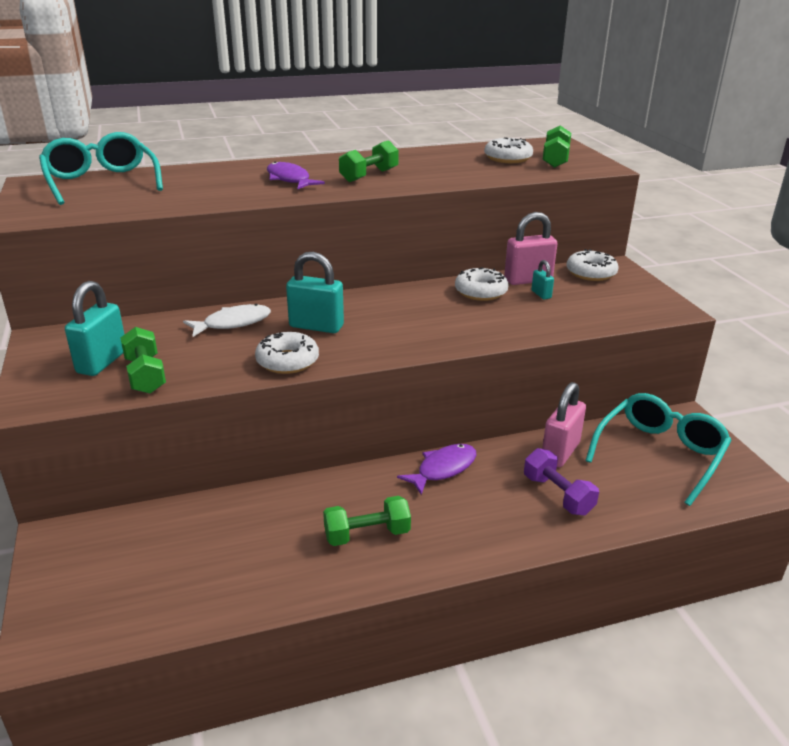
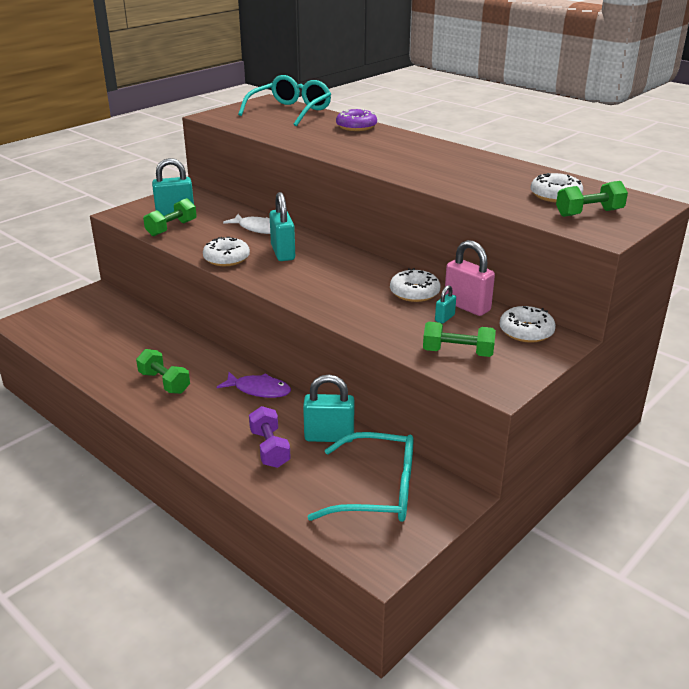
camera: 60 degrees right, 0 degrees up
purple fish [267,161,325,189] -> none
green dumbbell [339,140,399,182] -> green dumbbell moved to [423,322,496,357]
purple dumbbell [524,448,599,515] -> purple dumbbell turned 45 degrees counterclockwise [249,406,291,468]
pink padlock [542,382,586,467] -> turquoise padlock [303,375,354,442]
none -> purple donut [336,109,377,131]

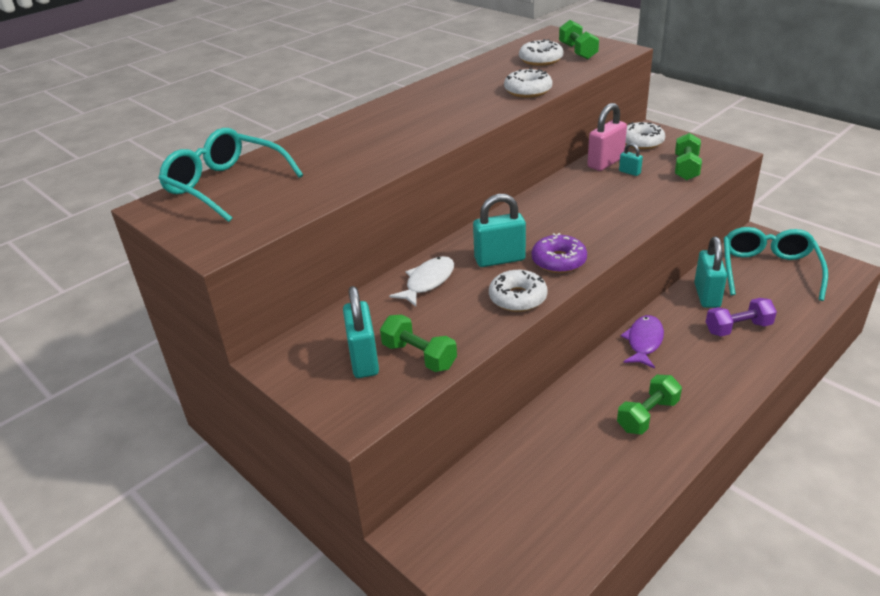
camera: 85 degrees left, 5 degrees up
purple donut [336,109,377,131] -> purple donut moved to [532,233,587,273]
white donut [390,268,441,302] -> white donut moved to [504,68,552,98]

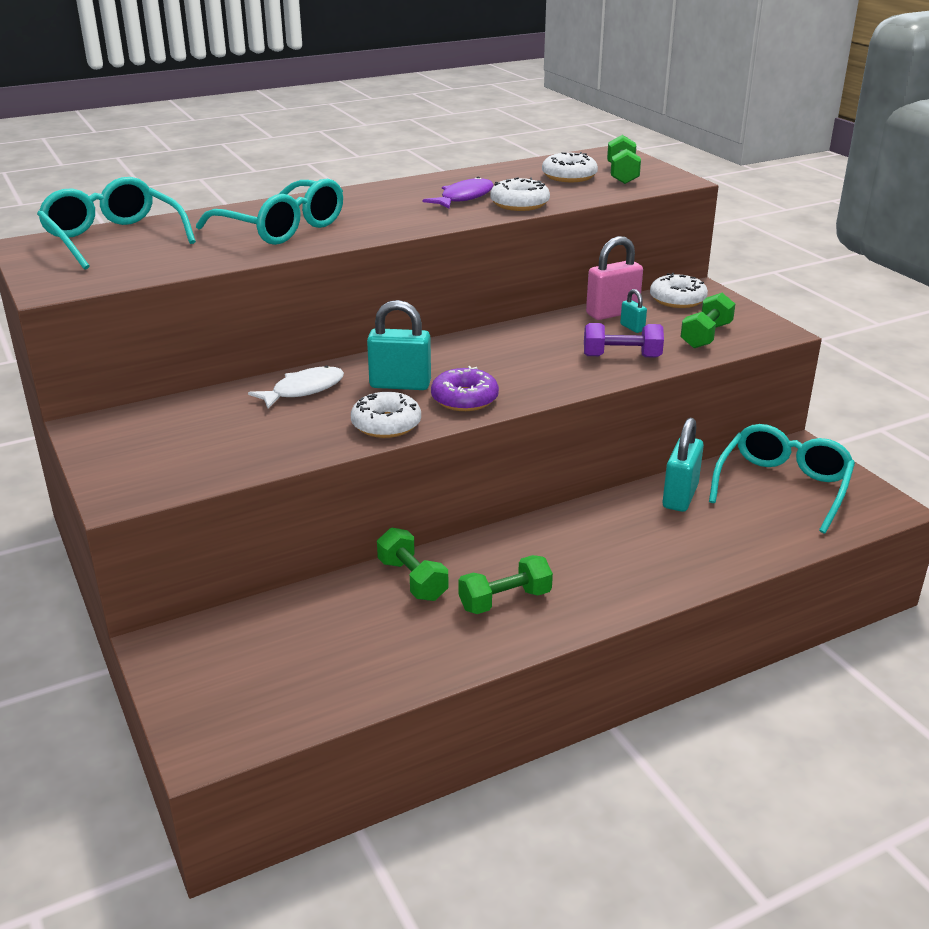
camera: 15 degrees right, 5 degrees down
turquoise padlock [343,286,379,378] -> none
green dumbbell [380,315,457,372] -> green dumbbell moved to [377,528,448,601]
purple fish [620,315,664,369] -> purple fish moved to [423,177,494,209]
purple dumbbell [706,298,777,336] -> purple dumbbell moved to [584,323,664,358]
none -> turquoise glasses [196,179,343,245]

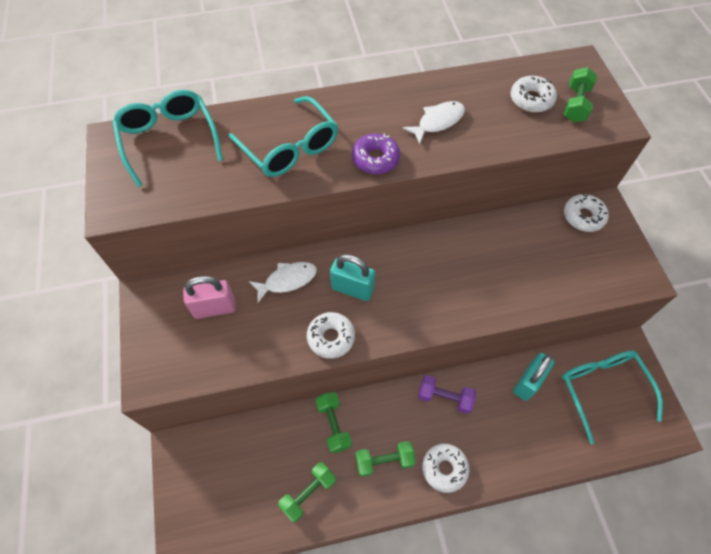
camera: 15 degrees right, 30 degrees up
purple fish [423,177,494,209] -> white fish [403,101,465,144]
purple donut [431,366,499,411] -> purple donut moved to [352,133,400,174]
white donut [490,177,550,211] -> white donut moved to [422,444,470,493]
purple dumbbell [584,323,664,358] -> purple dumbbell moved to [418,375,476,414]
pink padlock [586,236,643,320] -> pink padlock moved to [183,276,236,319]
turquoise padlock [620,289,647,333] -> none
green dumbbell [680,293,735,348] -> green dumbbell moved to [278,462,336,522]
turquoise glasses [709,424,855,533] -> turquoise glasses turned 60 degrees counterclockwise [562,350,663,444]

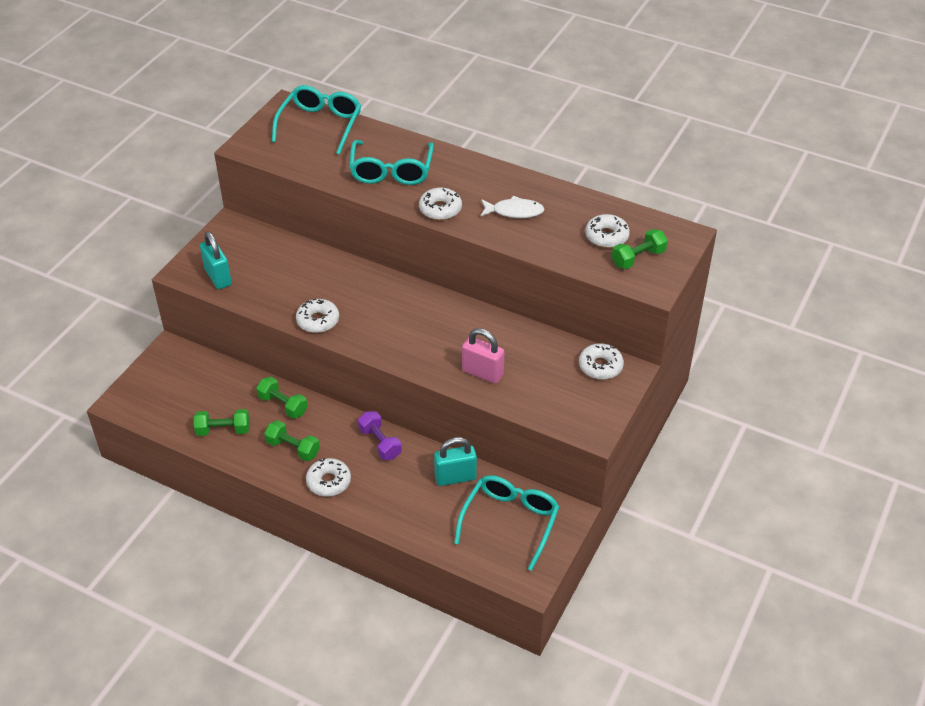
camera: 40 degrees right, 15 degrees down
pink padlock [183,276,236,319] -> pink padlock moved to [462,328,504,384]
white fish [249,262,317,303] -> none
green dumbbell [315,392,352,453] -> green dumbbell turned 75 degrees counterclockwise [256,377,307,419]
turquoise padlock [330,254,376,301] -> turquoise padlock moved to [200,231,232,289]
purple donut [352,133,400,174] -> white donut [419,187,462,220]

